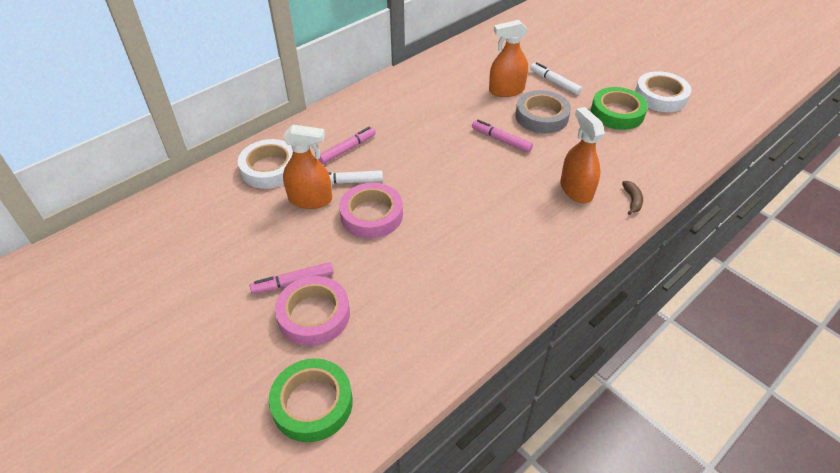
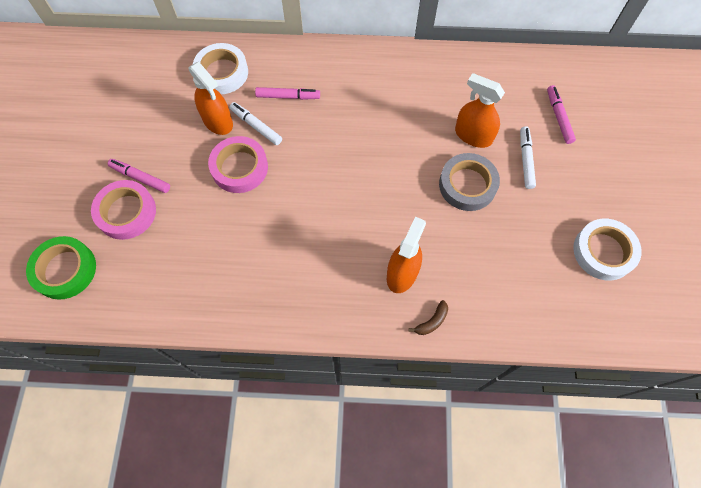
camera: 45 degrees right, 20 degrees up
pink marker [472,120,533,153] -> pink marker moved to [547,85,576,144]
green tape [591,87,648,130] -> none

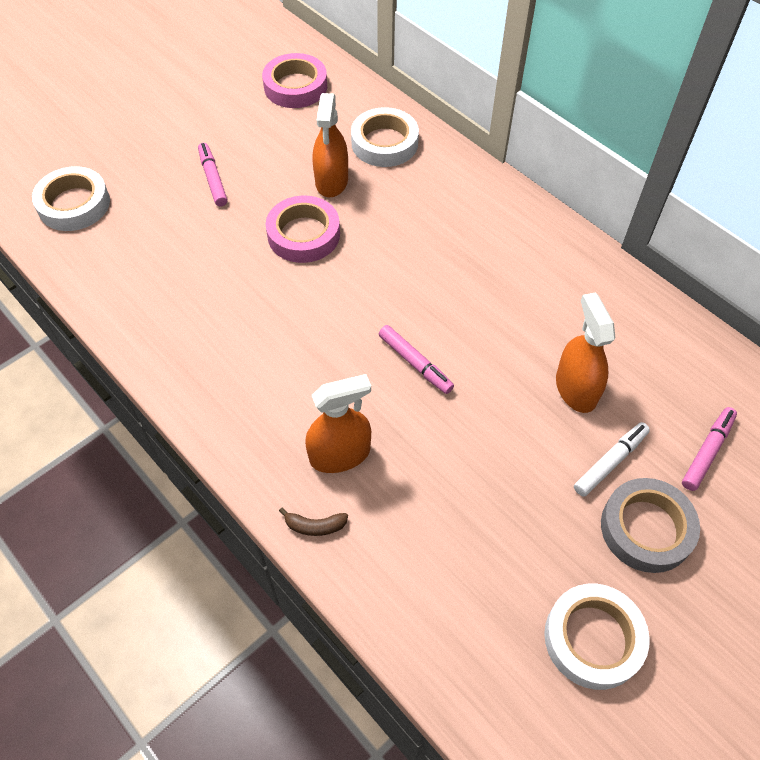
camera: 45 degrees right, 10 degrees down
green tape [26,236,96,300] -> white tape [32,166,110,231]
pink tape [91,180,156,240] -> pink tape moved to [262,53,327,108]
white marker [230,102,282,145] -> none
pink marker [255,87,320,100] -> pink marker moved to [379,325,454,394]
grey tape [439,153,500,211] -> grey tape moved to [601,478,700,573]

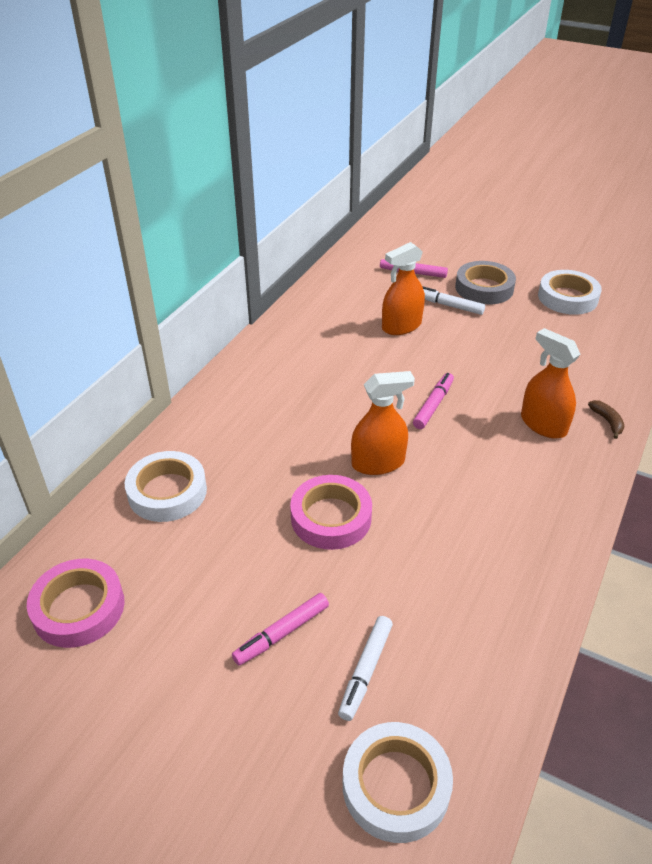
camera: 110 degrees left, 15 degrees down
orange spray bottle [313,93,348,197] -> orange spray bottle moved to [351,371,415,475]
none -> white marker [338,616,393,721]

